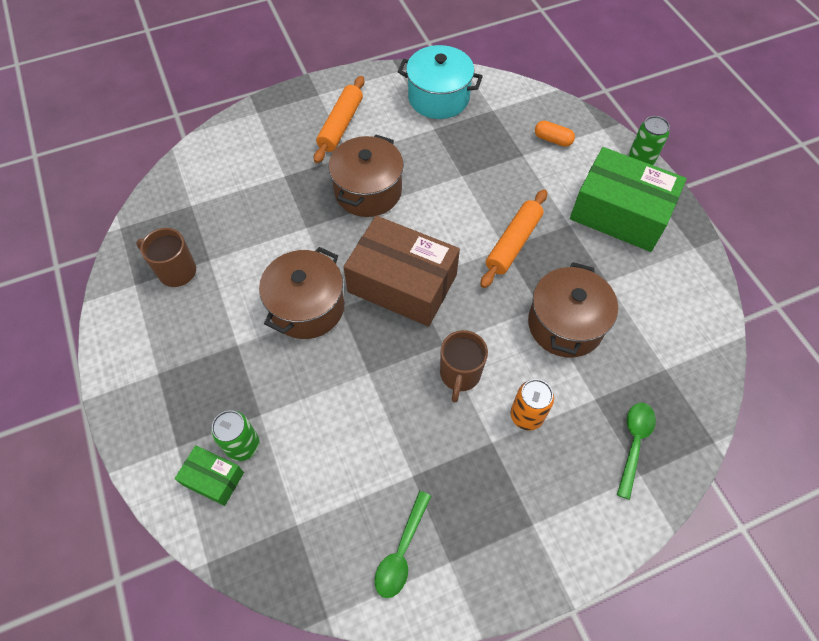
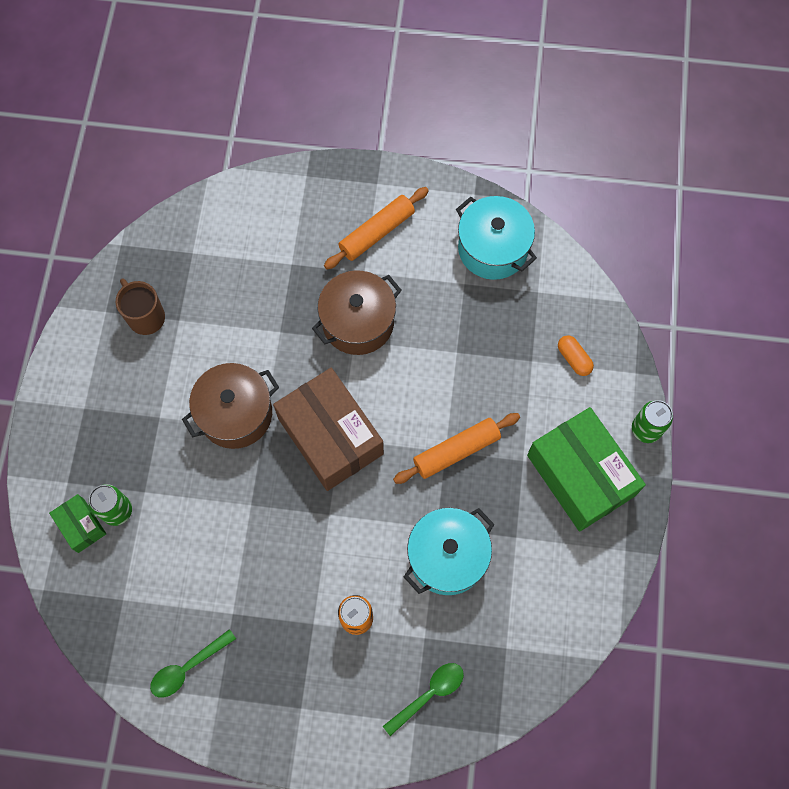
camera: 30 degrees right, 10 degrees up
brown mug [440,330,488,403] -> none
brown pot [528,262,618,357] -> turquoise pot [404,508,495,595]

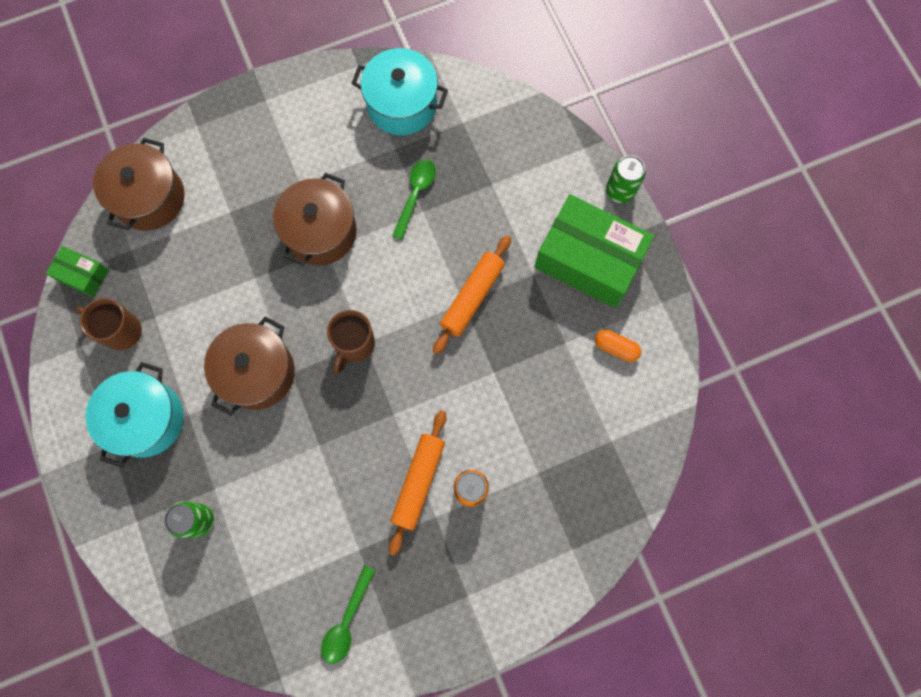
camera: 30 degrees left, 5 degrees up
green box [49,494,106,553] -> green box moved to [46,246,109,297]
brown box [273,368,384,491] -> brown mug [327,310,375,374]
orange rolling pin [324,187,429,269] -> orange rolling pin moved to [389,410,446,556]
green spoon [383,663,464,736] -> green spoon moved to [392,159,436,239]
turquoise pot [404,508,495,595] -> turquoise pot moved to [85,362,184,468]
orange capsule [558,335,594,376] -> orange capsule moved to [595,329,641,362]
none -> brown pot [93,138,185,230]

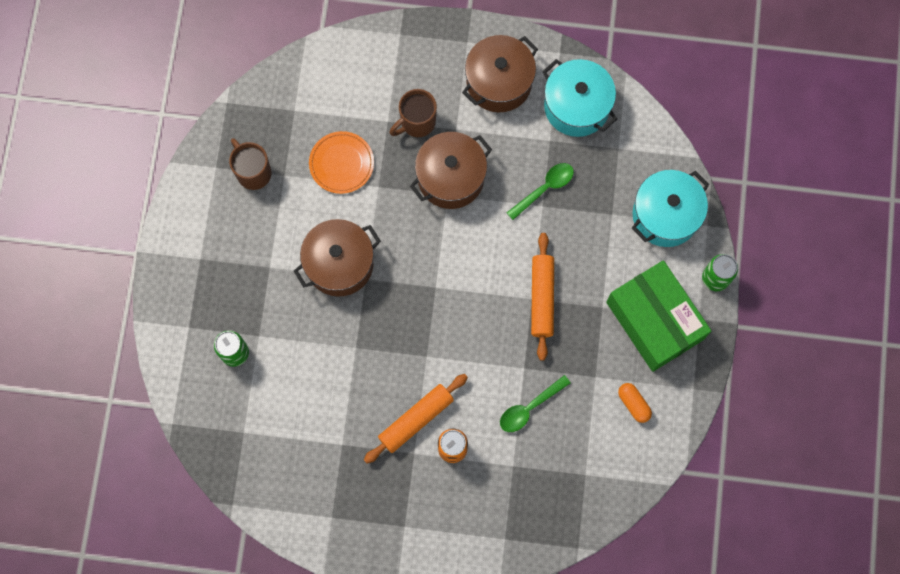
camera: 30 degrees right, 0 degrees up
green box [46,246,109,297] -> none
turquoise pot [85,362,184,468] -> turquoise pot moved to [632,170,709,247]
brown pot [93,138,185,230] -> brown pot moved to [462,35,538,112]
green spoon [321,565,375,664] -> green spoon moved to [500,375,571,432]
brown mug [327,310,375,374] -> brown mug moved to [389,89,437,137]
orange rolling pin [433,235,511,355] -> orange rolling pin turned 60 degrees counterclockwise [531,233,554,361]
none -> orange plate [309,131,374,194]

